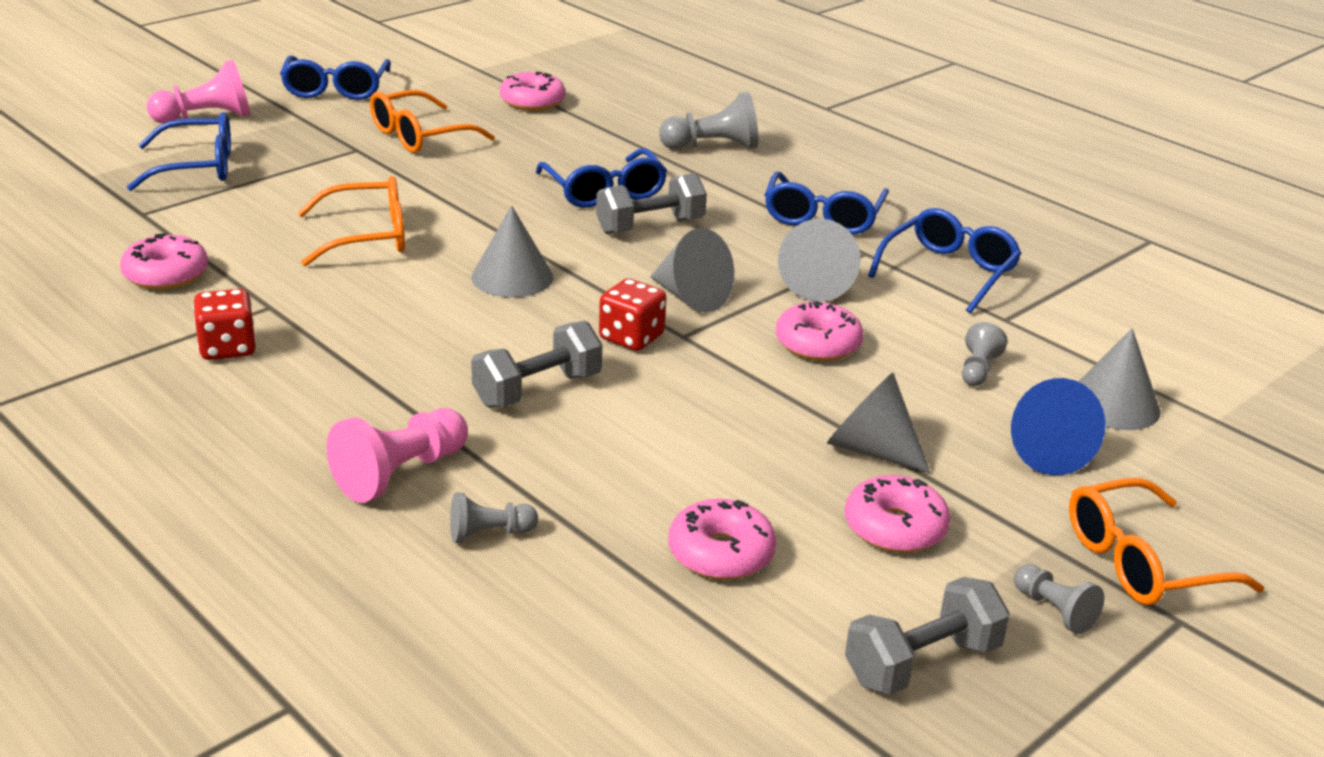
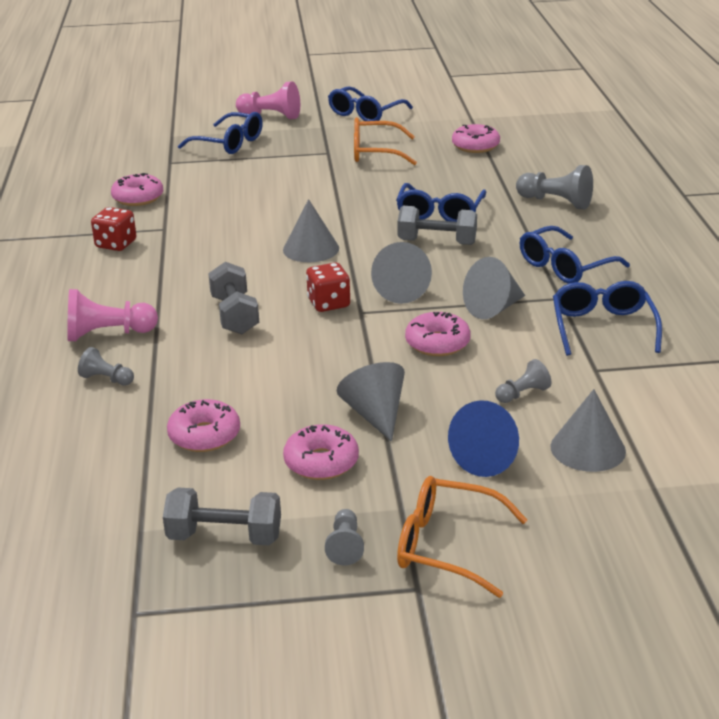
camera: 40 degrees right, 0 degrees up
orange glasses [298,176,405,266] -> none
grey dumbbell [471,321,602,408] -> grey dumbbell turned 75 degrees clockwise [208,262,259,334]
blue glasses [868,208,1022,314] -> blue glasses turned 75 degrees counterclockwise [553,281,662,356]

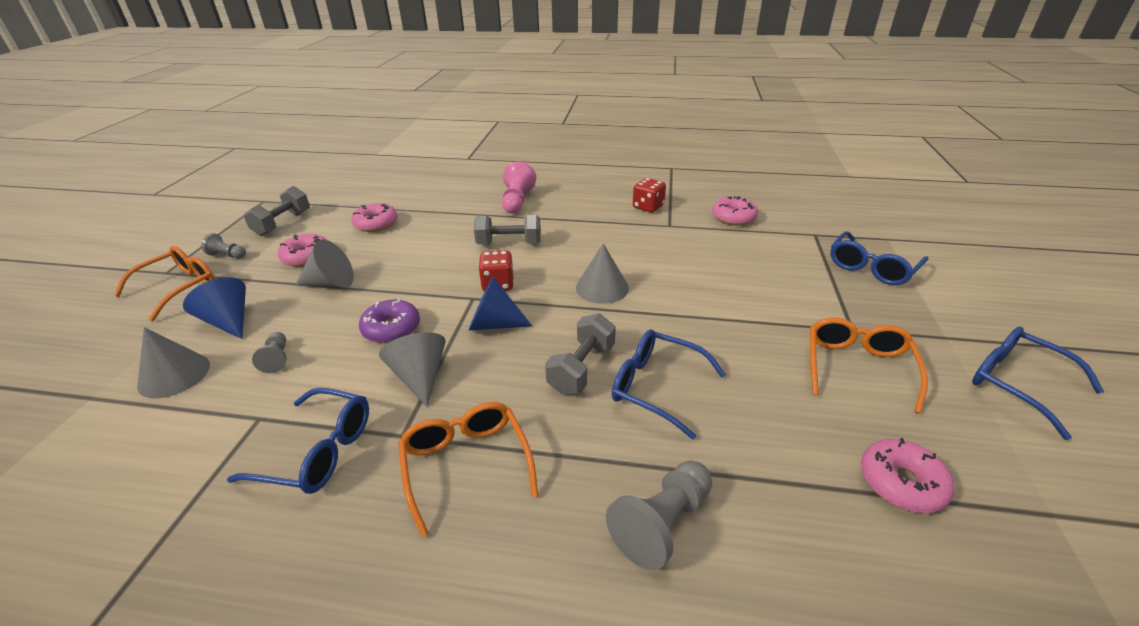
camera: 105 degrees right, 5 degrees up
grey pawn [78,347,134,386] -> none
pink pawn [236,81,300,119] -> none
grey cone [371,242,432,304] -> blue cone [469,277,532,330]
pink donut [405,312,471,356] -> purple donut [359,299,420,343]
blue glasses [520,226,630,284] -> orange glasses [398,402,538,537]

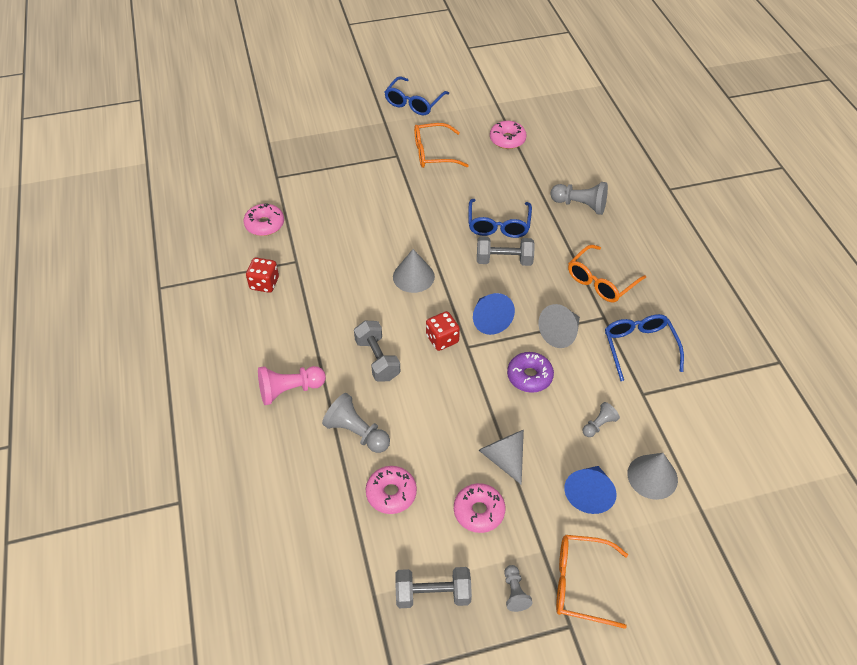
camera: 115 degrees left, 15 degrees up
blue glasses [830,231,928,285] -> none
none -> grey pawn [322,393,390,453]

